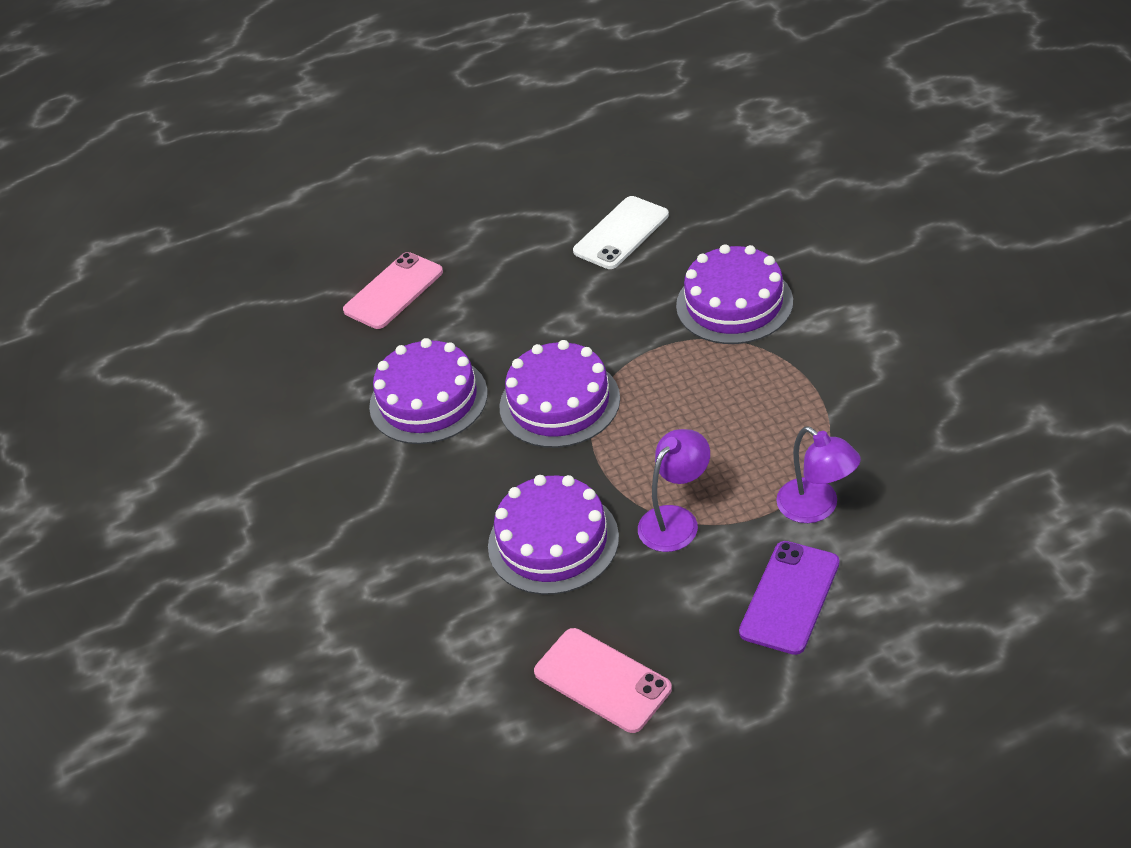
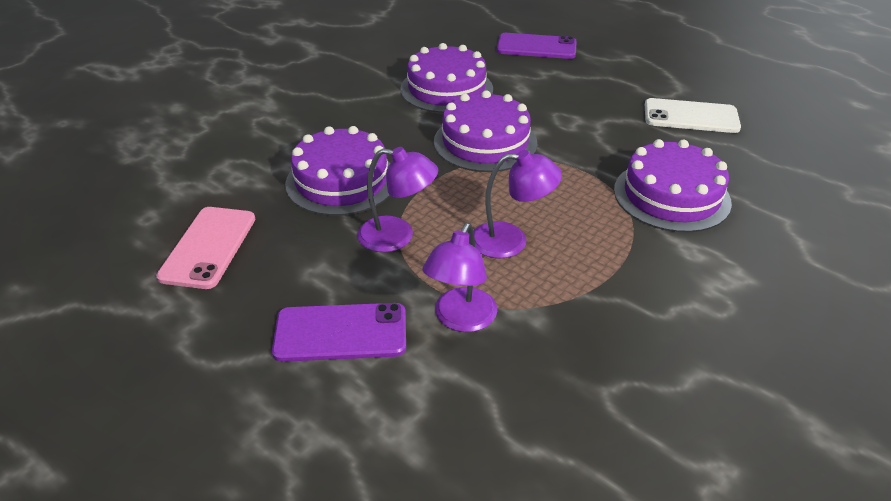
camera: 55 degrees right, 5 degrees down
pink phone [343,252,443,329] -> purple phone [497,33,577,59]
none -> purple lamp [473,150,562,259]

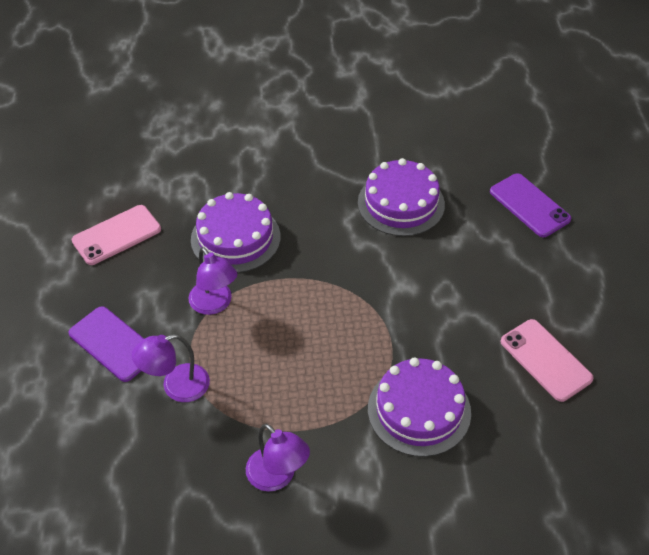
camera: 45 degrees right, 10 degrees up
purple cake [434,90,537,172] -> none
purple lamp [473,150,562,259] -> purple lamp moved to [246,424,310,492]
white phone [645,98,741,133] -> pink phone [501,319,594,402]

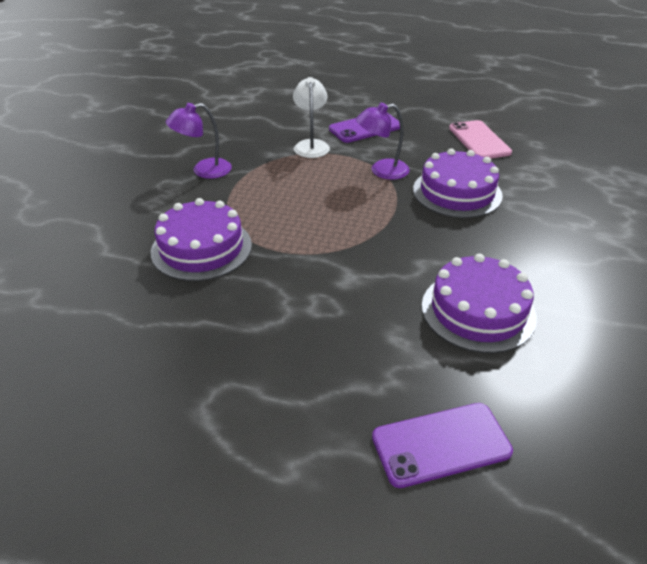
camera: 110 degrees right, 10 degrees down
purple lamp [132,334,210,402] -> white lamp [293,77,330,158]
pink phone [501,319,594,402] -> none

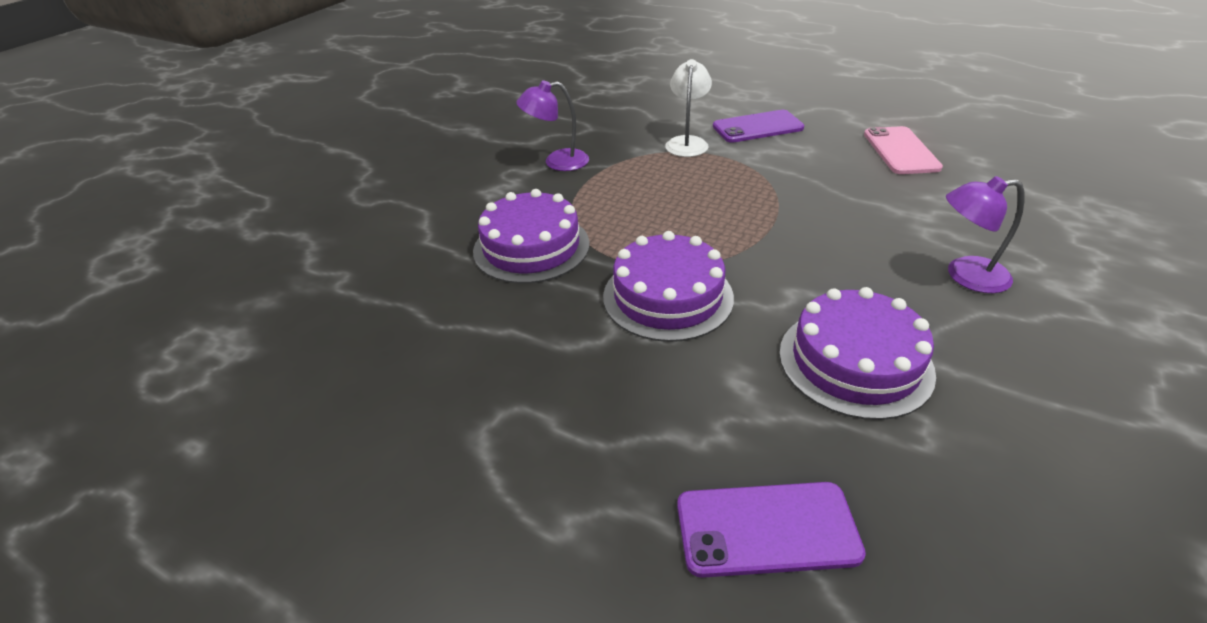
camera: 15 degrees right, 0 degrees up
purple lamp [356,102,410,180] -> purple lamp moved to [946,176,1025,293]
purple cake [413,149,503,218] -> purple cake moved to [603,231,734,342]

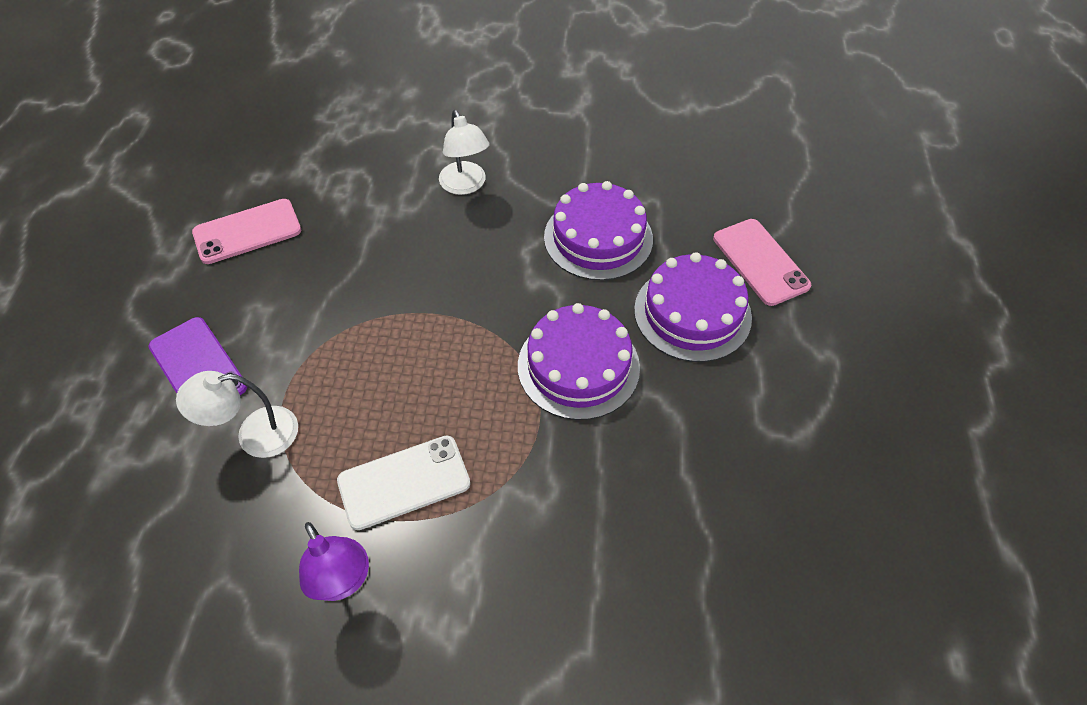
camera: 115 degrees left, 15 degrees up
purple cake [473,189,590,284] -> purple cake moved to [634,252,752,362]
purple phone [677,482,866,578] -> pink phone [713,219,811,306]
purple lamp [946,176,1025,293] -> white lamp [439,110,489,195]
none -> white phone [337,435,470,530]

